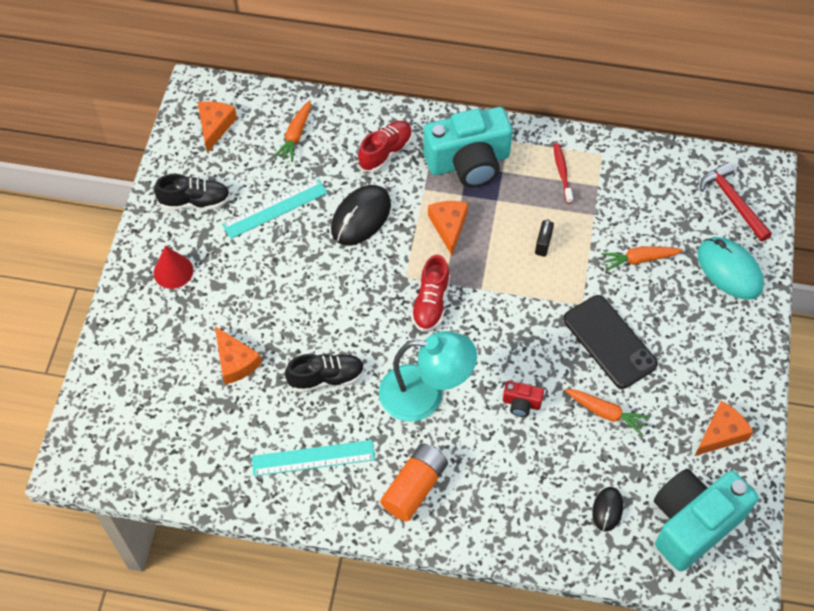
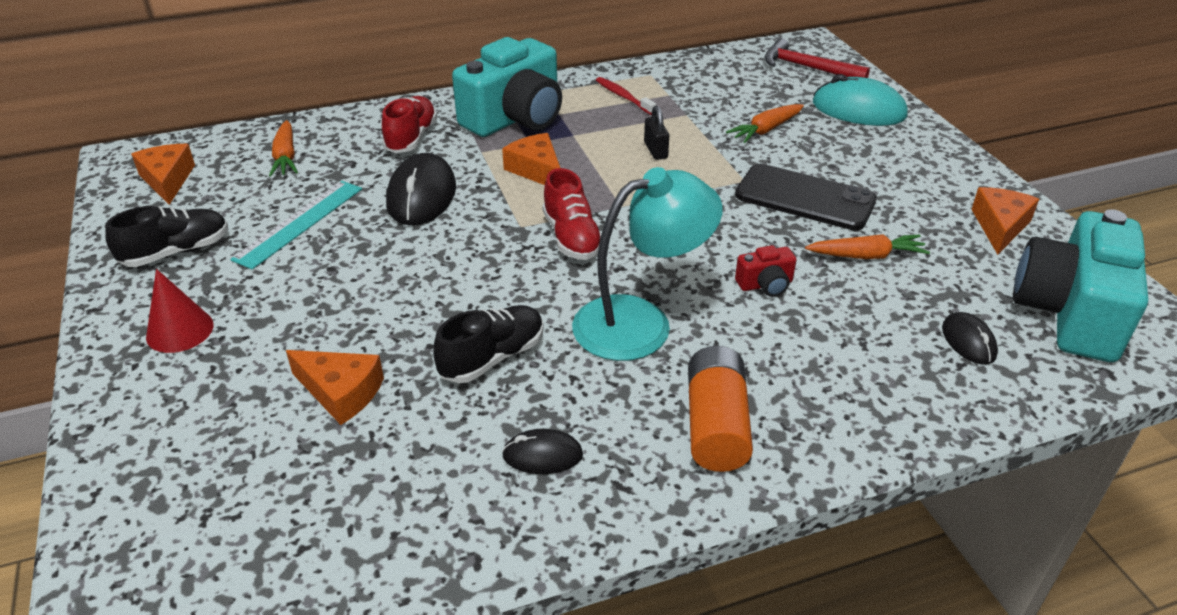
camera: 30 degrees left, 20 degrees down
turquoise ruler [252,440,375,476] -> black mouse [502,429,583,474]

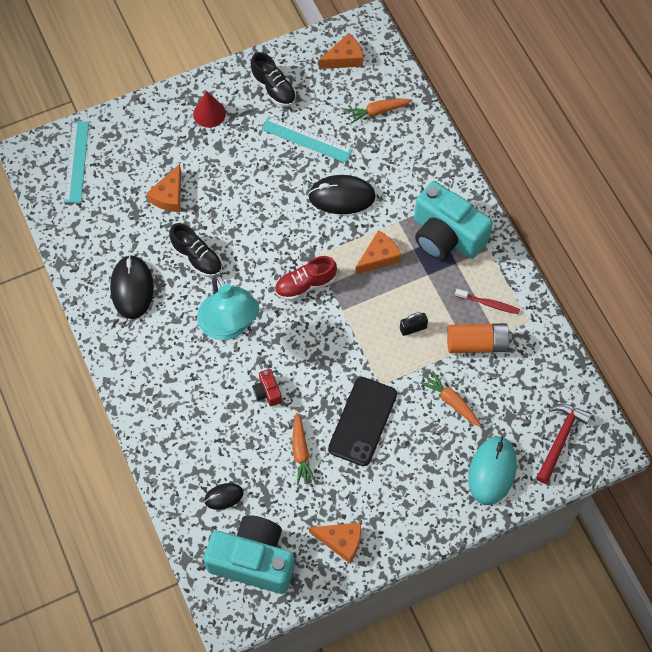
camera: 85 degrees right, 25 degrees up
red shoe [382,96,437,153] -> none
black mouse [502,429,583,474] -> black mouse [110,255,154,319], size x1.83
red toothbrush [596,77,656,115] -> red toothbrush turned 60 degrees clockwise [455,289,520,314]
orange battery [688,346,753,472] -> orange battery moved to [447,323,512,353]
none -> turquoise ruler [64,121,89,203]

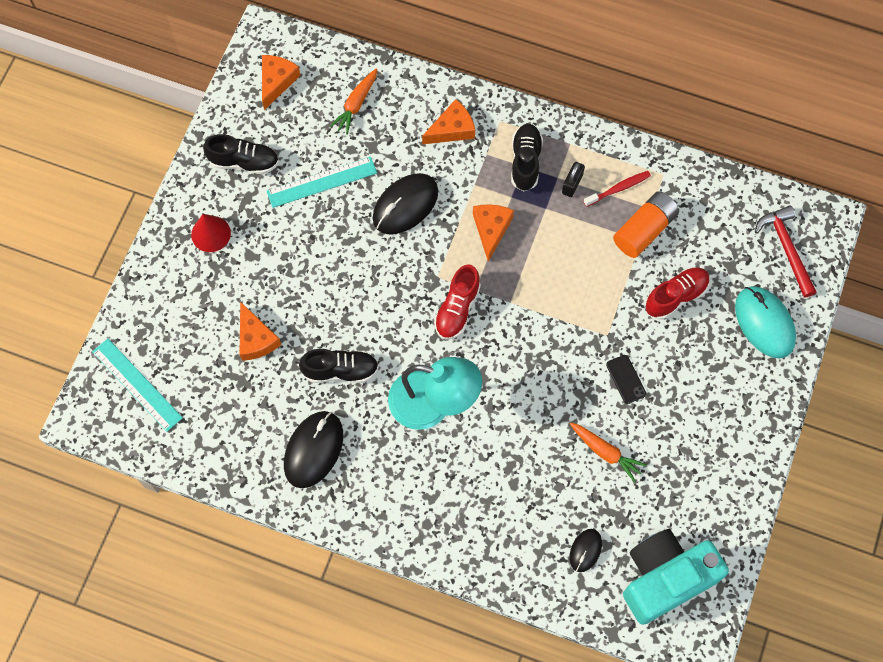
camera: 45 degrees left, 5 degrees up
black mouse [110,255,154,319] -> black mouse turned 75 degrees clockwise [284,411,343,488]
red camera [252,369,282,406] -> none
orange cheese [309,522,361,563] -> orange cheese moved to [422,99,475,144]
black phone [328,377,397,466] -> black phone [606,355,646,404], size x0.48
black padlock [400,312,428,336] -> black padlock moved to [562,162,585,197]
turquoise camera [414,181,493,260] -> black shoe [511,124,543,191]
orange carrot [420,371,481,427] -> red shoe [645,267,710,319]

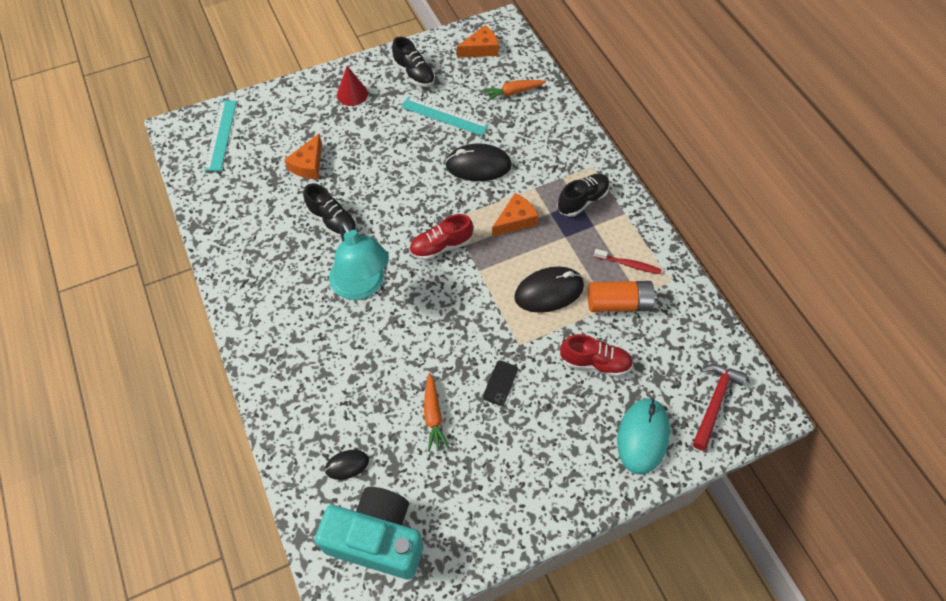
camera: 45 degrees right, 10 degrees down
black mouse [284,411,343,488] -> black mouse moved to [514,266,584,313]
orange cheese [422,99,475,144] -> none
black padlock [562,162,585,197] -> none

